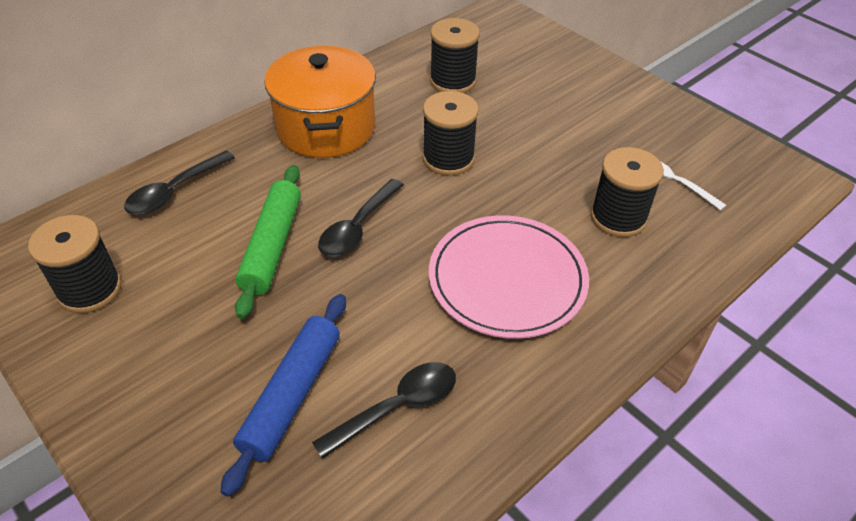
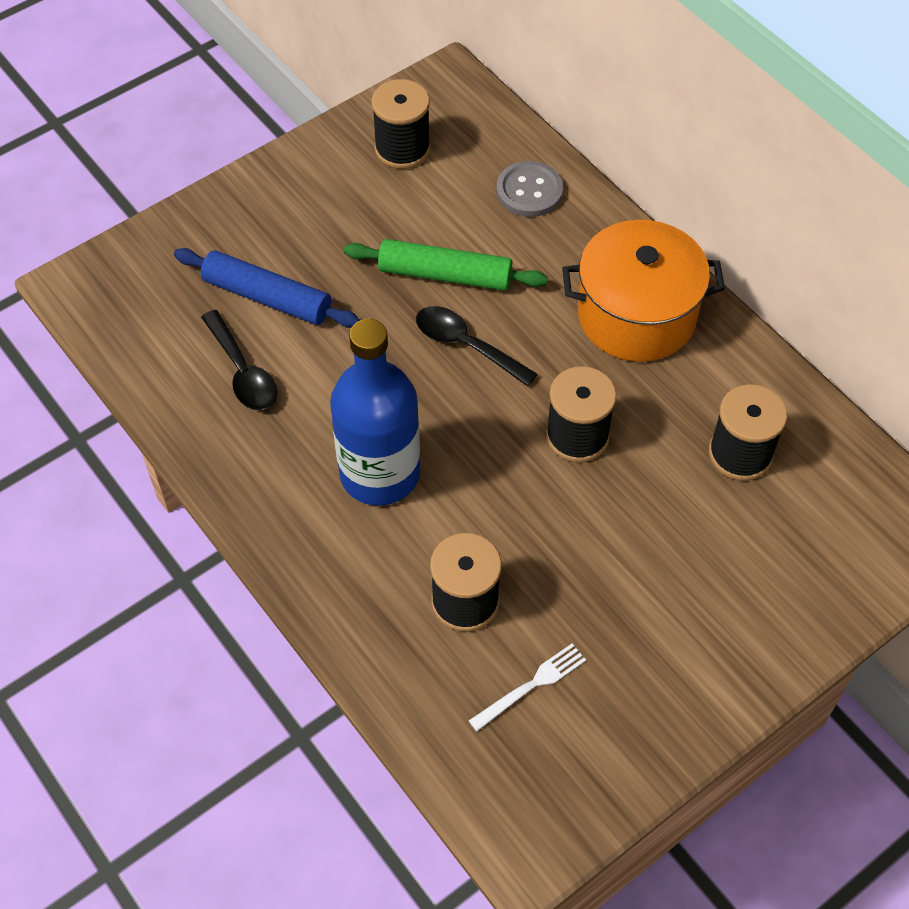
camera: 95 degrees right, 10 degrees up
black spoon [124,151,235,215] -> grey button [497,161,563,217]
pink plate [429,215,589,339] -> blue bottle [330,319,420,506]

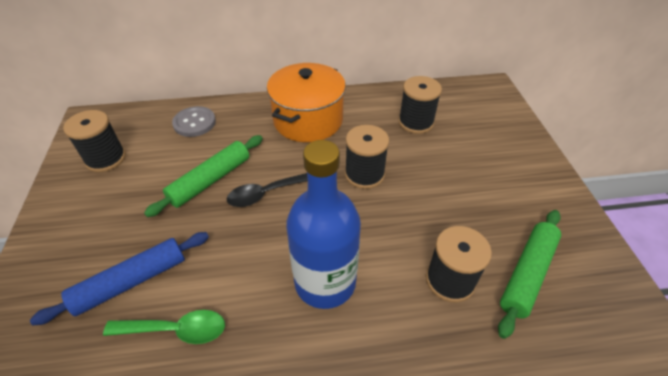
camera: 60 degrees left, 10 degrees down
black spoon [201,310,277,410] -> green spoon [103,310,225,344]
white fork [469,644,586,731] -> green rolling pin [498,210,561,339]

